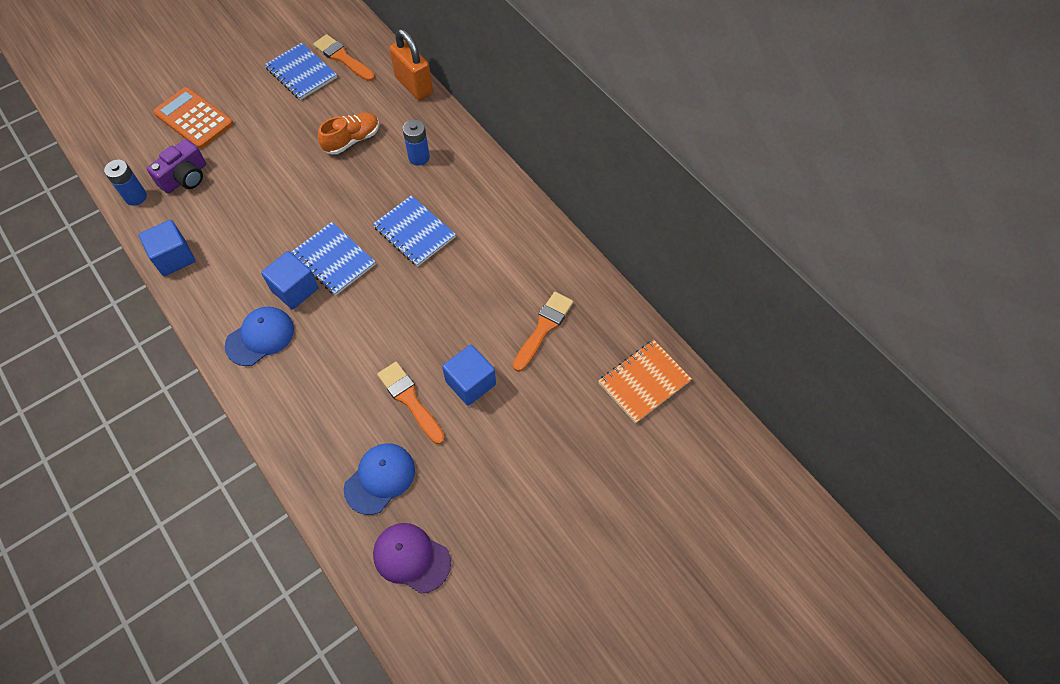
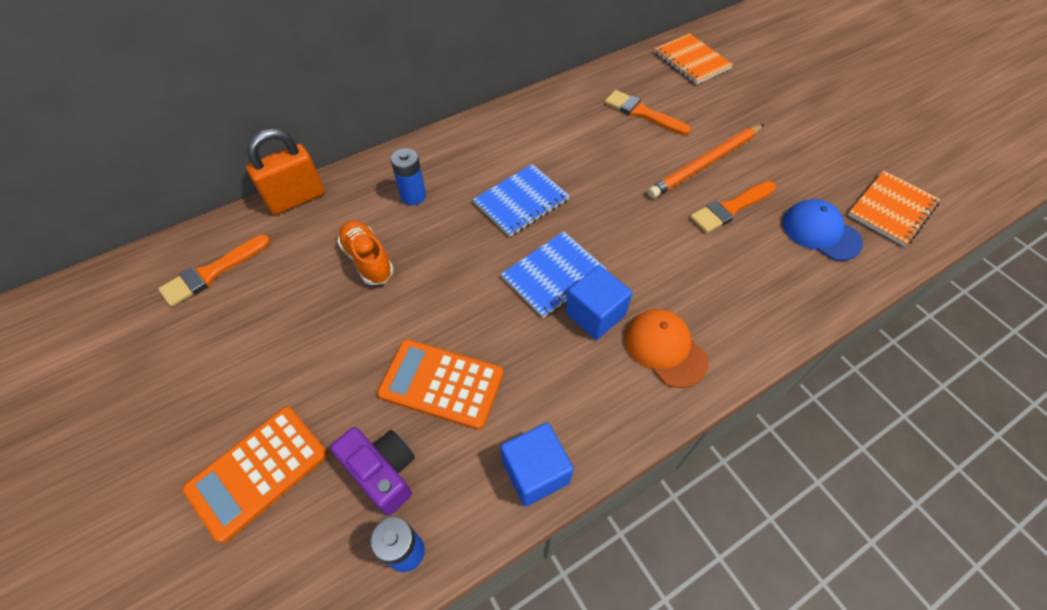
camera: 85 degrees left, 5 degrees down
blue cap [225,307,294,366] -> orange cap [625,309,709,388]
blue notebook [265,43,337,100] -> none
purple cap [373,523,451,594] -> orange notebook [848,171,940,246]
blue cube [442,344,496,406] -> orange pencil [647,124,764,198]
none -> orange calculator [377,339,504,430]

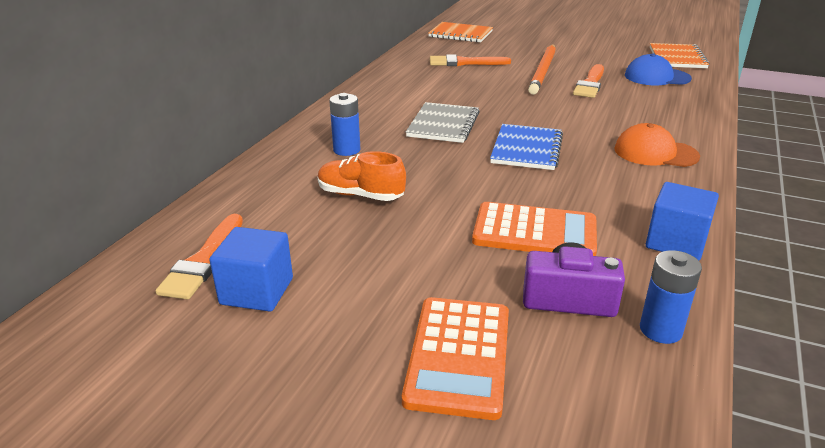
camera: 35 degrees left, 25 degrees down
orange padlock [246,129,324,215] -> none
orange calculator [377,339,504,430] -> orange calculator turned 150 degrees counterclockwise [472,202,597,256]
blue notebook [473,164,570,237] -> grey notebook [406,102,480,143]
blue cube [566,265,632,340] -> blue cube moved to [210,227,293,312]

